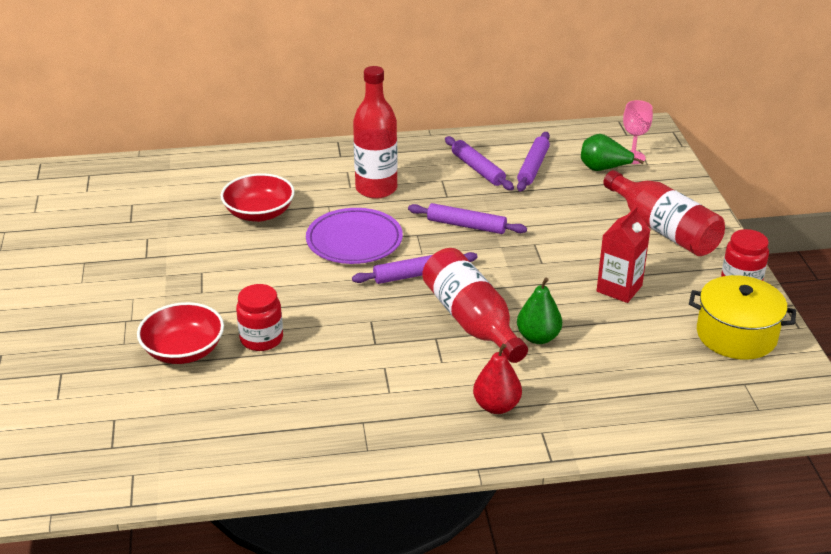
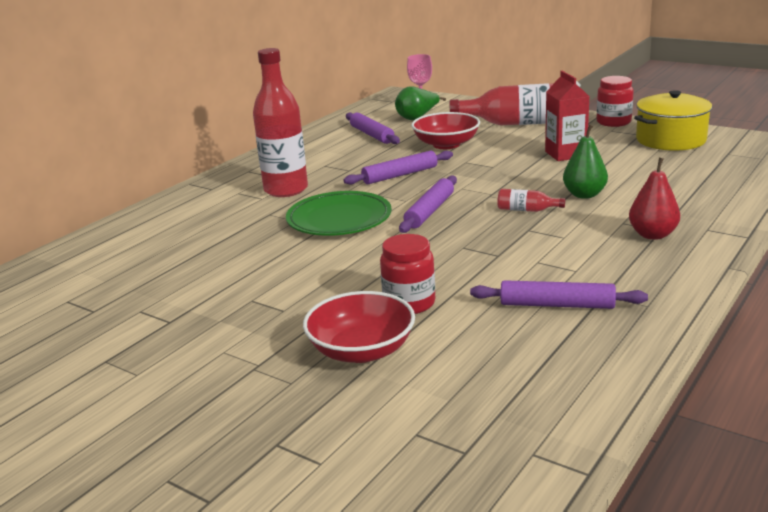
camera: 45 degrees left, 10 degrees down
red bowl [220,173,295,222] -> red bowl moved to [411,112,480,149]
purple plate [306,208,403,264] -> green plate [286,191,392,236]
red bottle [422,248,528,363] -> red bottle [498,189,565,212], size x0.42
purple rolling pin [445,136,514,190] -> purple rolling pin moved to [470,280,648,309]

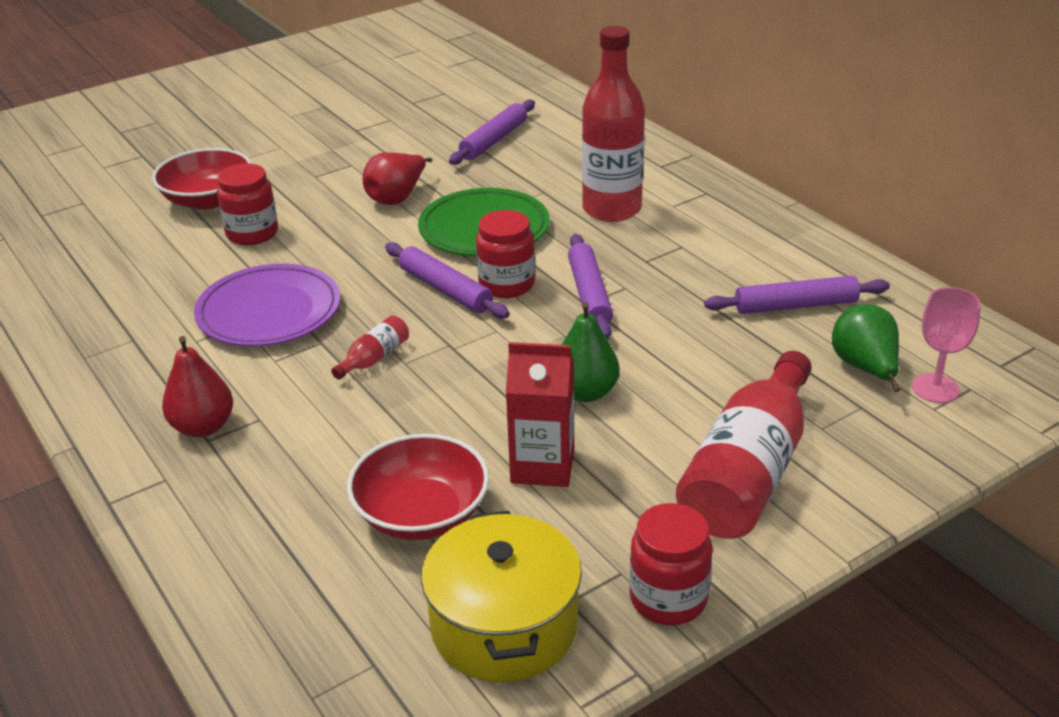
camera: 110 degrees right, 10 degrees up
red bowl [411,112,480,149] -> red bowl moved to [347,434,489,540]
purple rolling pin [470,280,648,309] -> purple rolling pin moved to [449,100,535,165]
green pear [563,125,608,199] -> green pear moved to [562,302,620,402]
none -> purple plate [194,264,340,347]
none -> red pear [362,152,432,205]
none -> red jar [476,210,535,298]

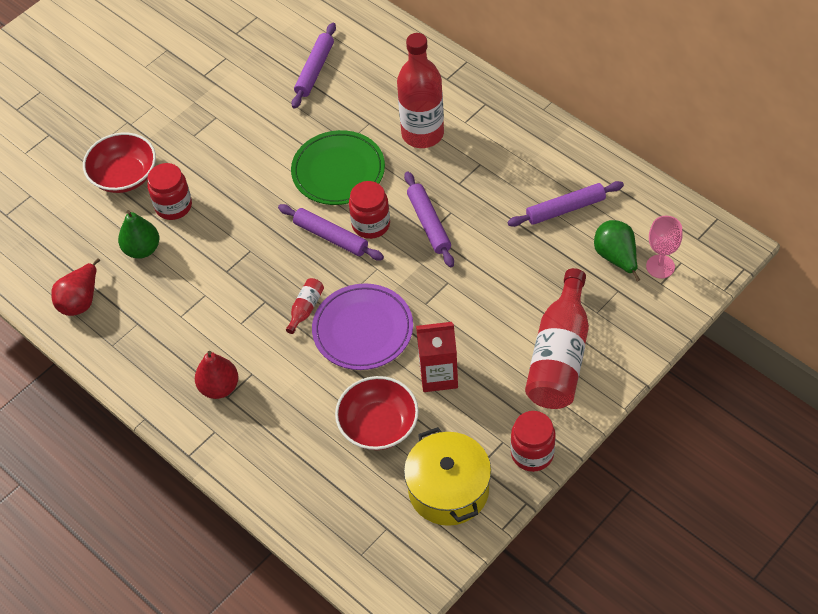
camera: 10 degrees left, 20 degrees up
purple plate [194,264,340,347] -> purple plate moved to [312,283,413,370]
red pear [362,152,432,205] -> red pear moved to [51,258,100,316]
green pear [562,302,620,402] -> green pear moved to [118,210,159,259]

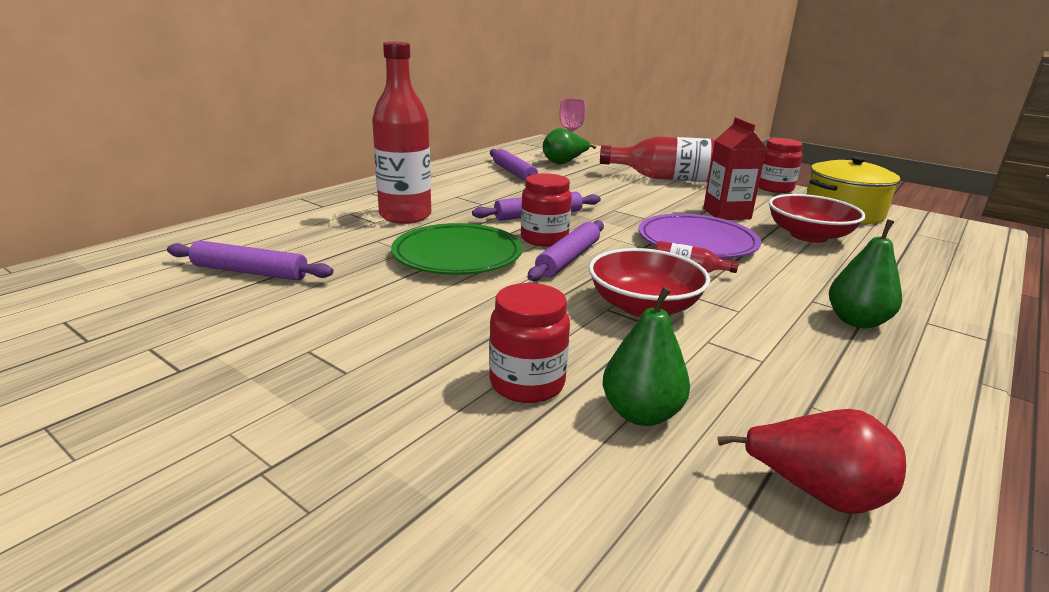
camera: 100 degrees left, 30 degrees down
red bowl [83,132,156,193] -> red bowl moved to [589,248,710,317]
red pear [195,351,239,399] -> green pear [829,219,902,328]

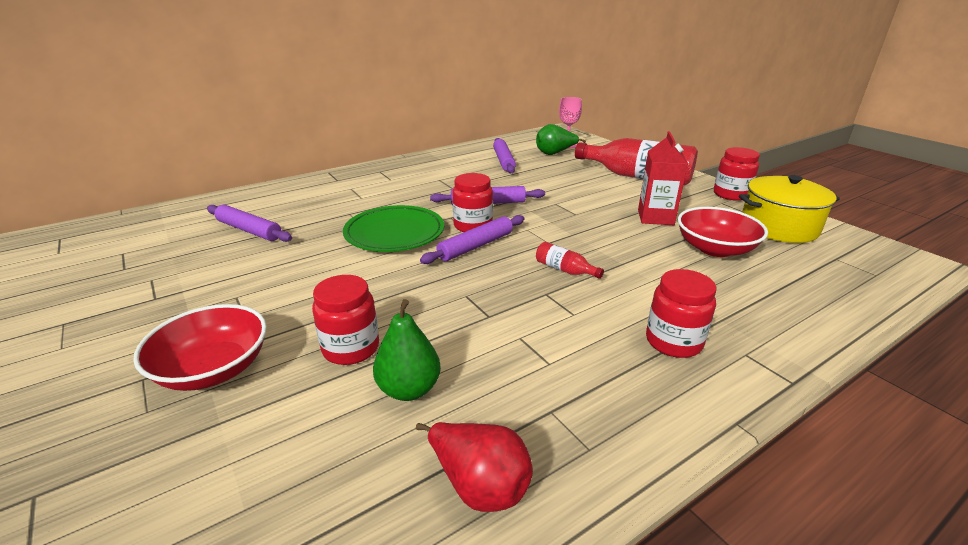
camera: 20 degrees right, 5 degrees up
red bottle [372,42,431,224] -> none
red bowl [589,248,710,317] -> red bowl moved to [133,304,267,391]
purple plate [639,213,761,258] -> none
green pear [829,219,902,328] -> red jar [646,269,716,358]

